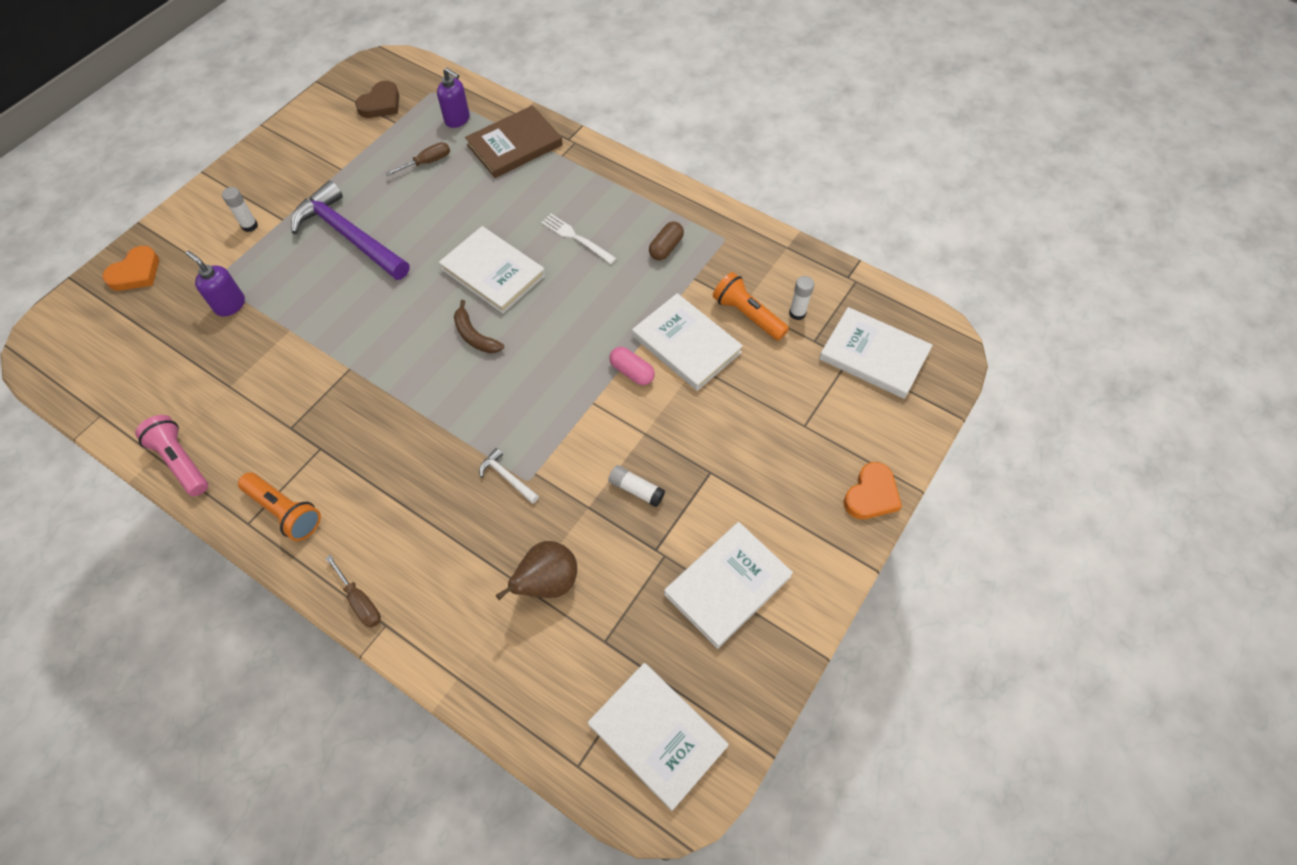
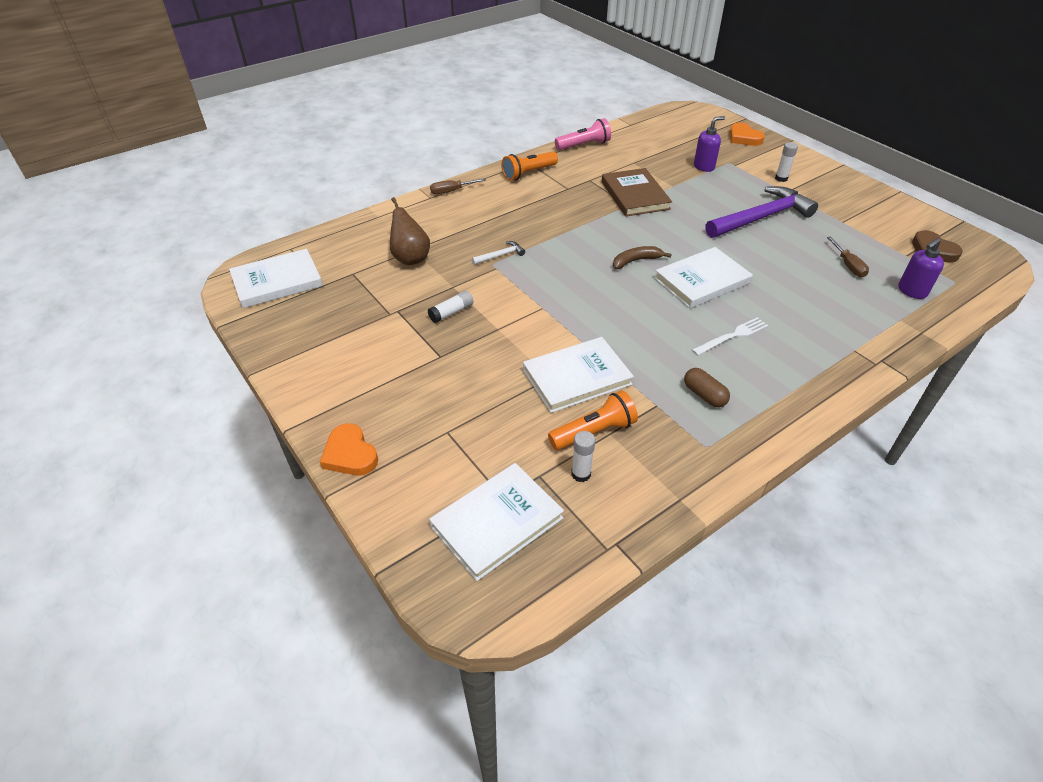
camera: 110 degrees right, 15 degrees down
brown book [465,105,563,178] -> brown book moved to [602,168,672,217]
pink capsule [609,347,655,385] -> none
white book [664,522,793,649] -> none

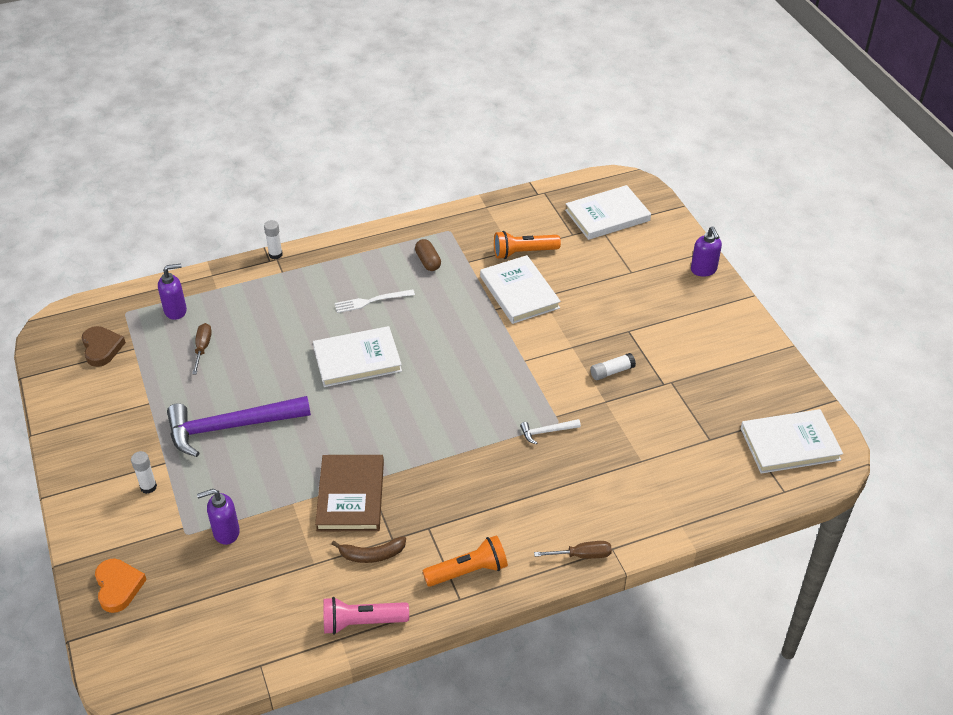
camera: 165 degrees left, 0 degrees up
orange heart [320,423,378,476] -> purple soap dispenser [691,226,722,277]
brown pear [390,197,430,265] -> none
white book [523,337,634,413] -> white book turned 75 degrees clockwise [480,255,561,324]
white glue stick [571,431,595,482] -> white glue stick moved to [264,220,283,260]
brown banana [613,246,672,269] -> brown banana moved to [332,536,406,563]

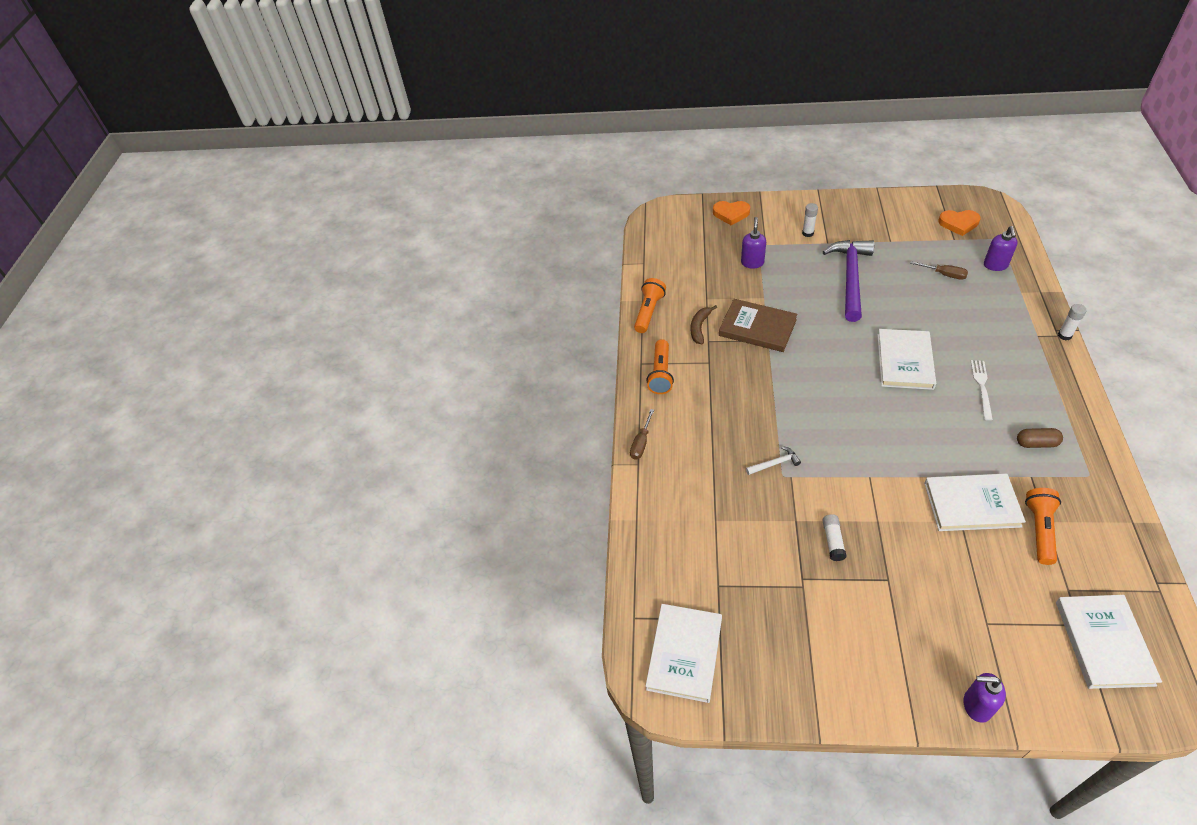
camera: 120 degrees right, 5 degrees up
brown heart [82,326,126,367] -> orange heart [938,210,980,236]
pink flashlight [323,597,409,635] -> orange flashlight [634,278,666,333]
white hammer [520,419,581,444] -> white hammer turned 60 degrees clockwise [746,446,801,475]

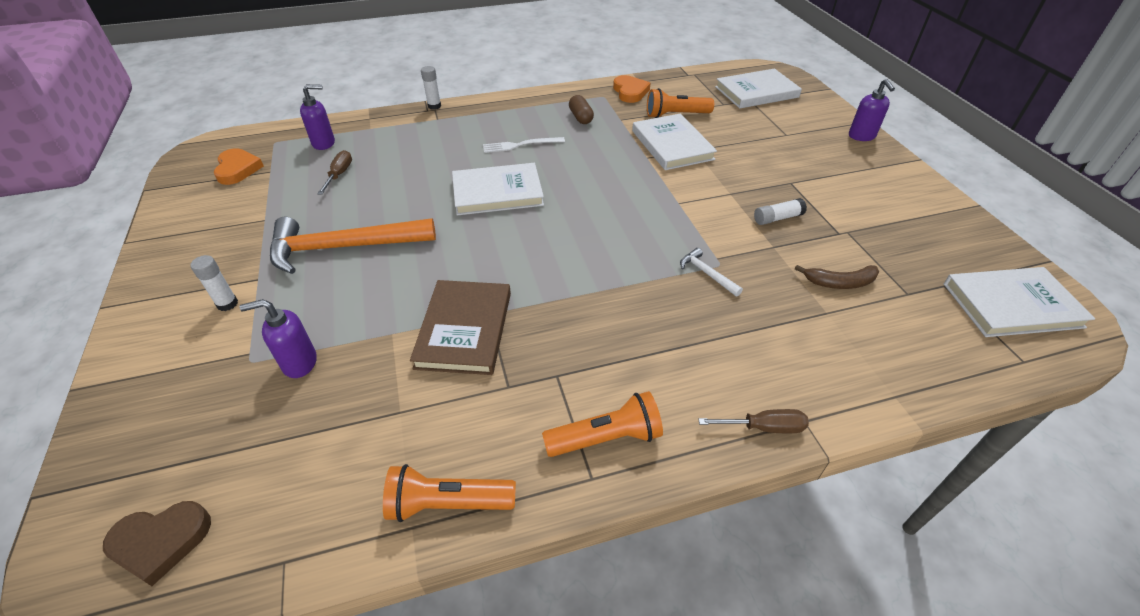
camera: 115 degrees left, 5 degrees down
brown banana [691,305,717,345] -> brown banana moved to [795,265,879,289]
orange heart [713,201,750,225] -> orange heart moved to [613,75,650,103]
purple hammer [823,240,874,322] -> orange hammer [270,217,436,274]
none -> brown heart [103,501,211,586]

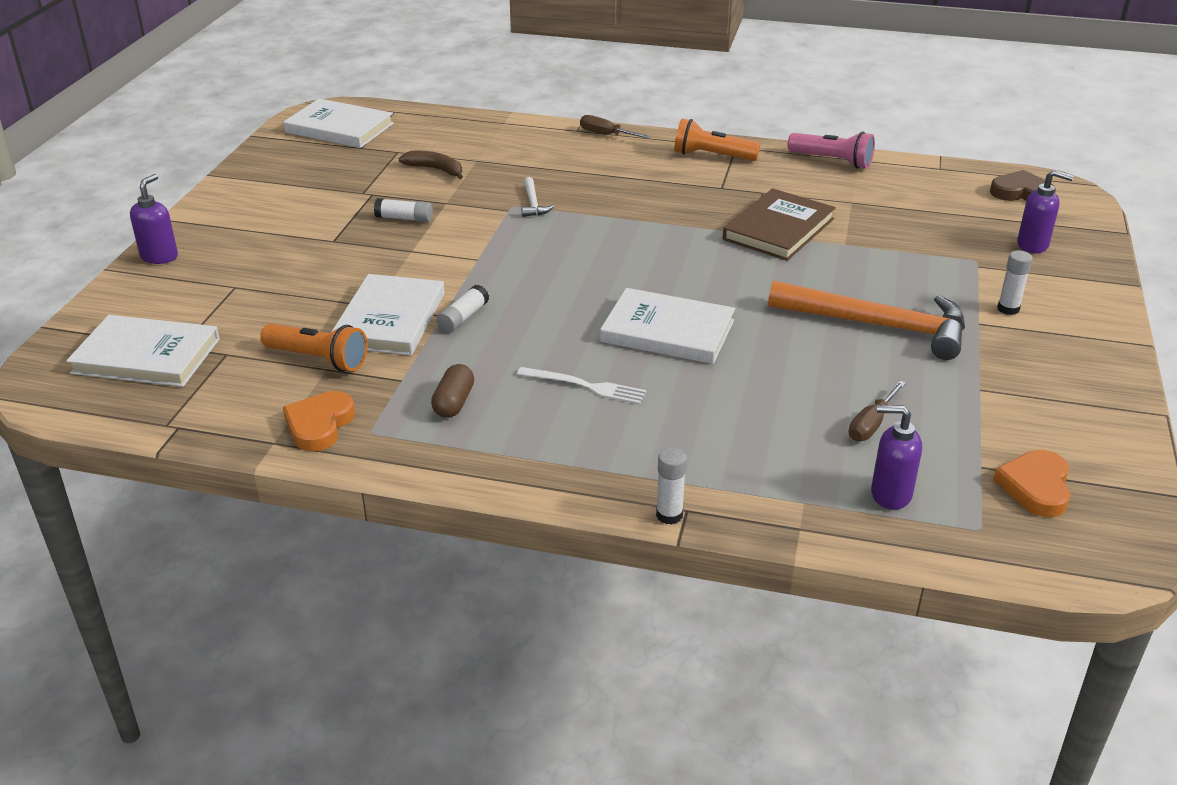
camera: 150 degrees left, 10 degrees down
purple soap dispenser [240,299,317,378] -> purple soap dispenser moved to [1017,170,1074,253]
orange flashlight [383,464,516,522] -> pink flashlight [788,132,875,169]
none -> white glue stick [436,285,489,333]

